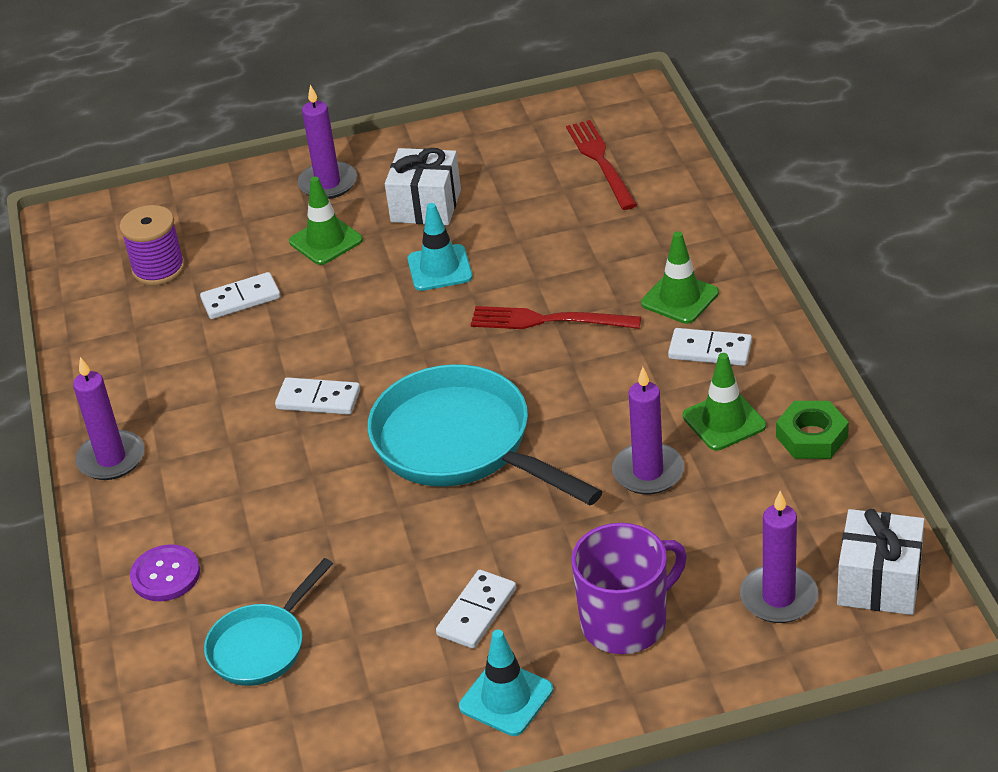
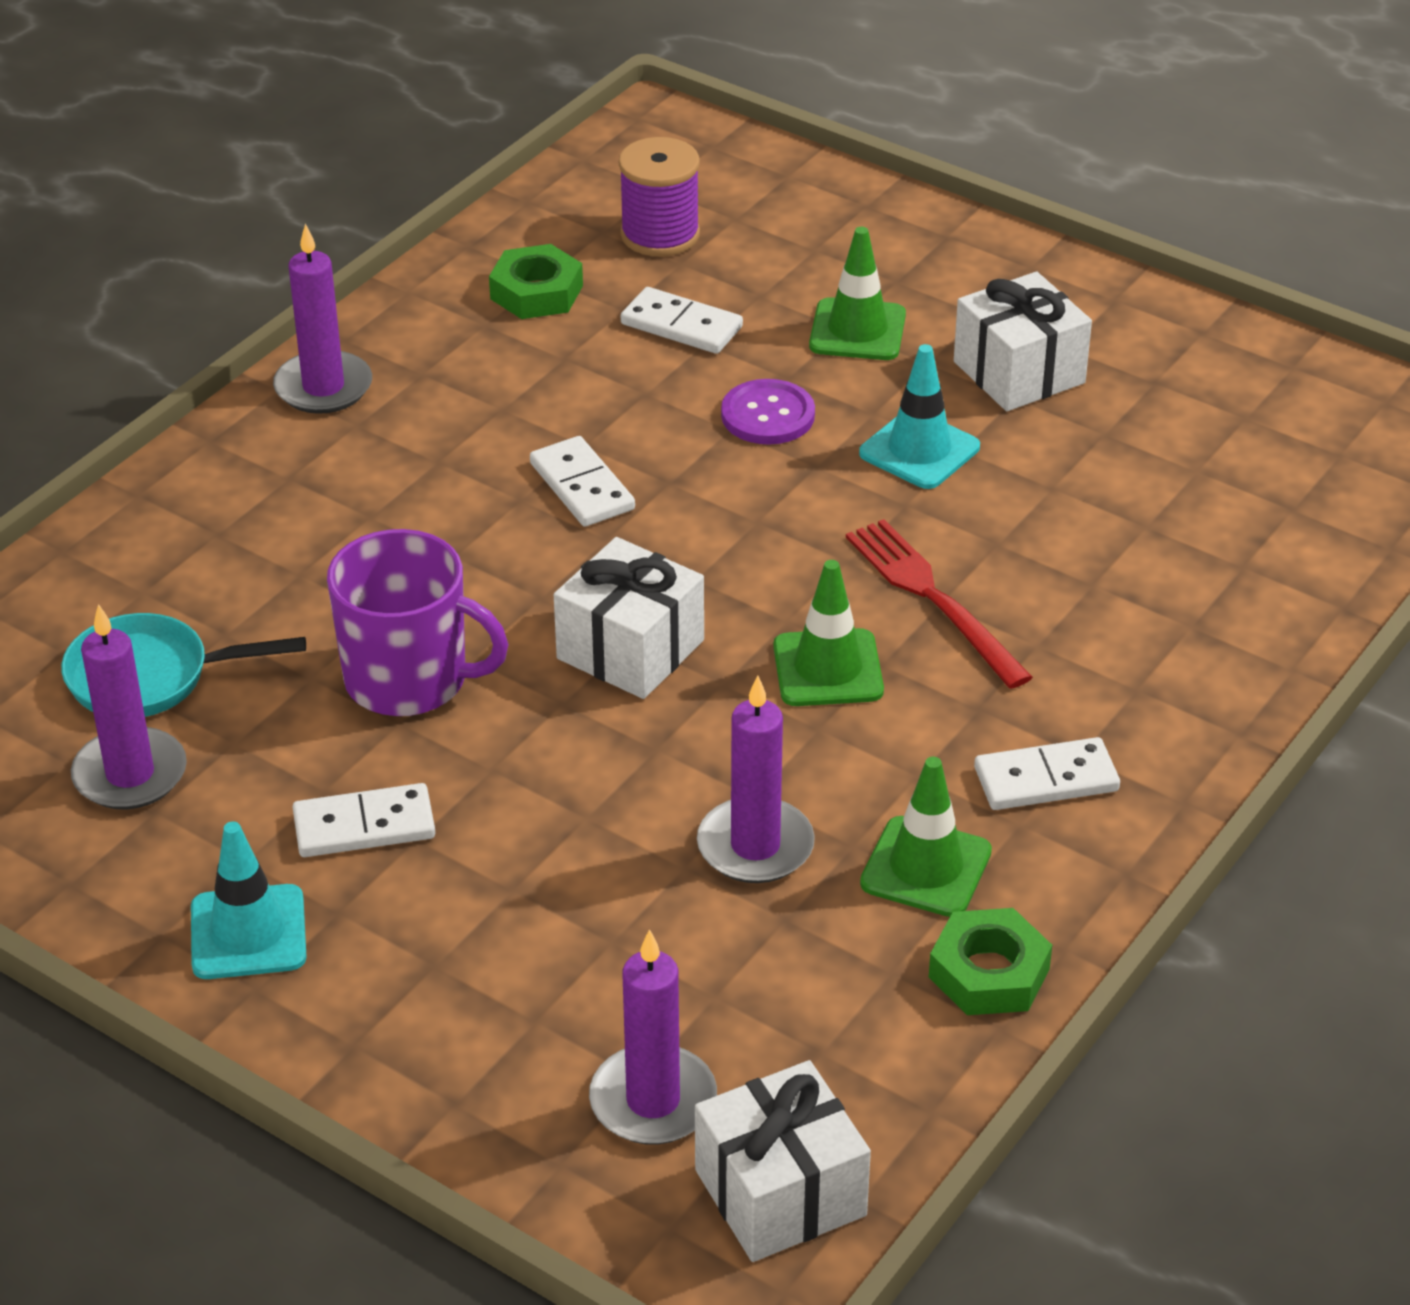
camera: 45 degrees right, 0 degrees up
purple button [130,544,200,601] -> purple button moved to [721,379,815,445]
purple candle [298,85,357,199] -> purple candle moved to [71,604,187,809]
turquoise pan [368,364,602,505] -> white gift [554,537,704,699]
red fork [566,120,637,210] -> none
purple mug [571,523,687,654] -> purple mug moved to [327,529,508,716]
green traffic cone [641,231,719,324] -> green traffic cone moved to [773,560,884,706]
white domino [668,328,752,366] -> white domino turned 75 degrees counterclockwise [974,737,1120,810]
none -> green nut [489,244,583,319]

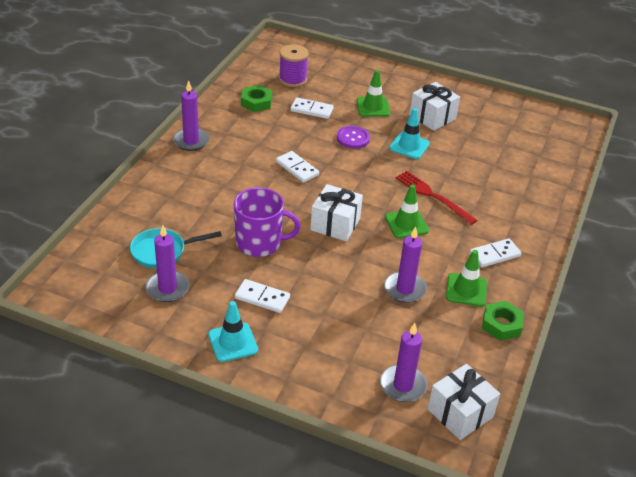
camera: 15 degrees left, 0 degrees up
white domino [292,783,435,857] -> white domino turned 45 degrees clockwise [235,279,290,313]

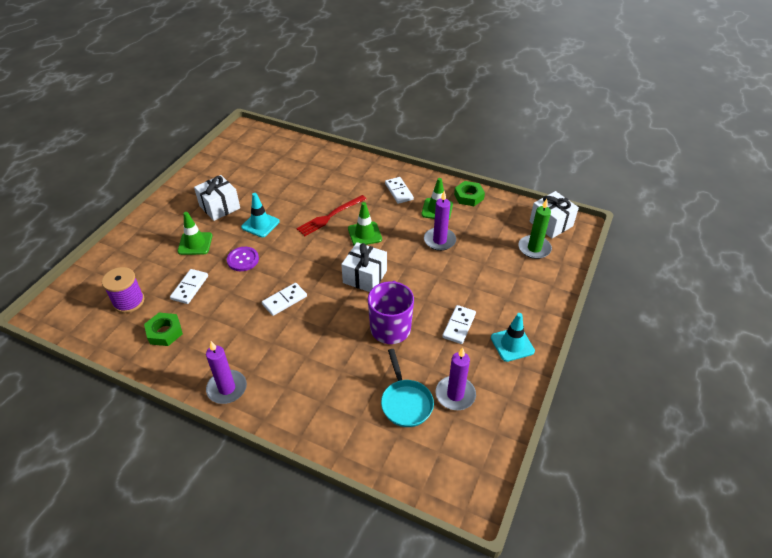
camera: 85 degrees left, 5 degrees up
purple candle [380,323,427,402] -> green candle [518,199,552,259]

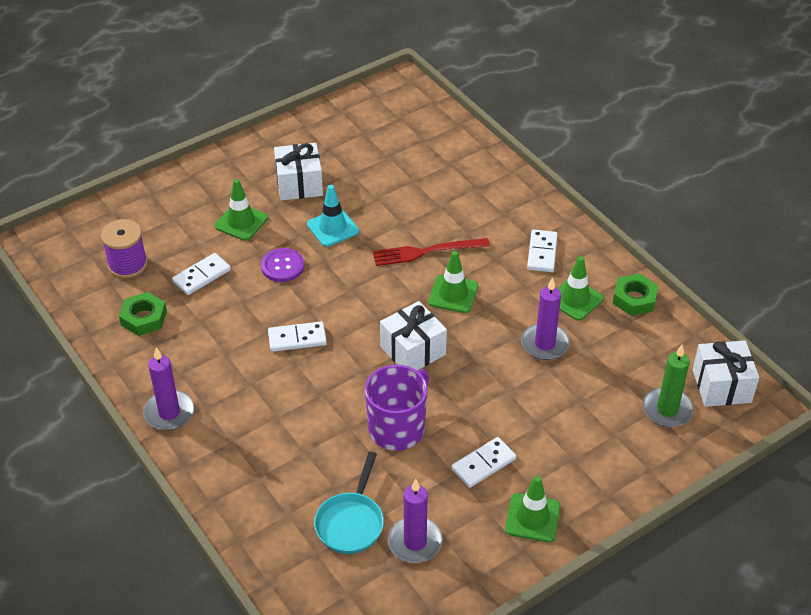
camera: 30 degrees right, 0 degrees up
turquoise traffic cone [491,313,535,362] -> green traffic cone [505,476,560,542]

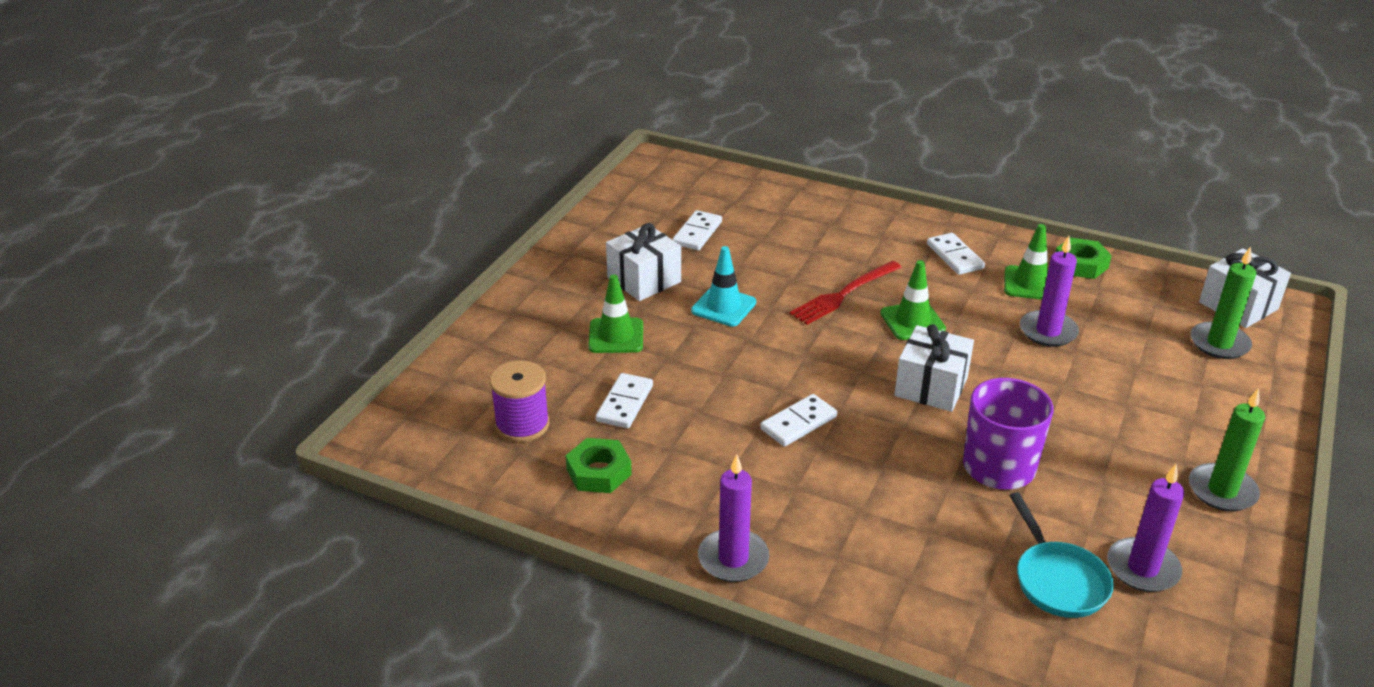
camera: 30 degrees left, 10 degrees down
purple button [261,248,304,282] -> none
white domino [451,437,516,488] -> white domino moved to [672,210,722,250]
green traffic cone [505,476,560,542] -> green candle [1189,388,1265,511]

